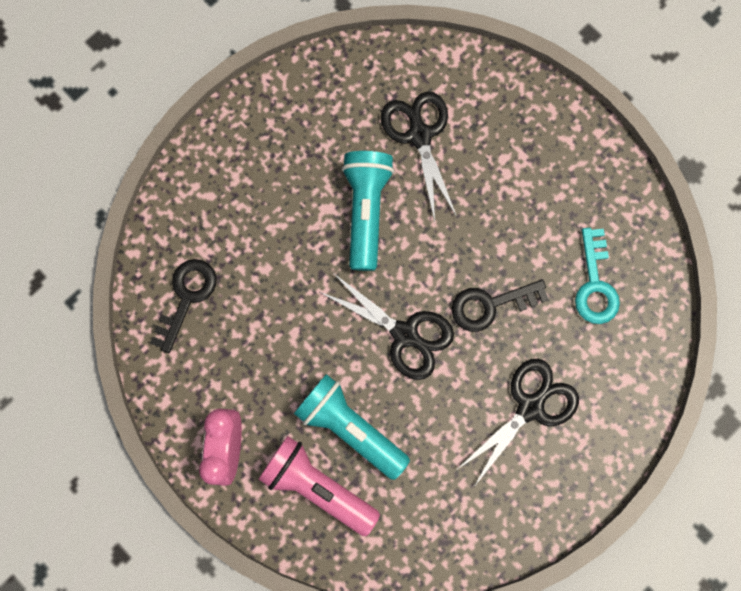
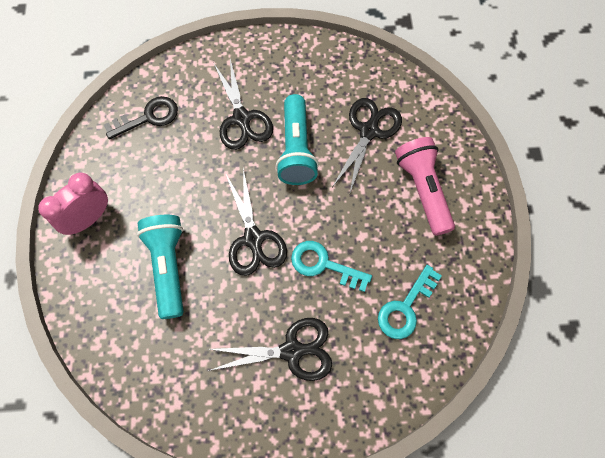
camera: 40 degrees right, 10 degrees down
pink flashlight [258,436,380,536] -> pink flashlight moved to [395,137,455,236]
turquoise flashlight [342,151,394,271] -> turquoise flashlight turned 135 degrees clockwise [276,94,319,185]
black key [451,280,549,332] -> turquoise key [291,241,372,292]
none -> black scissors [213,59,273,150]

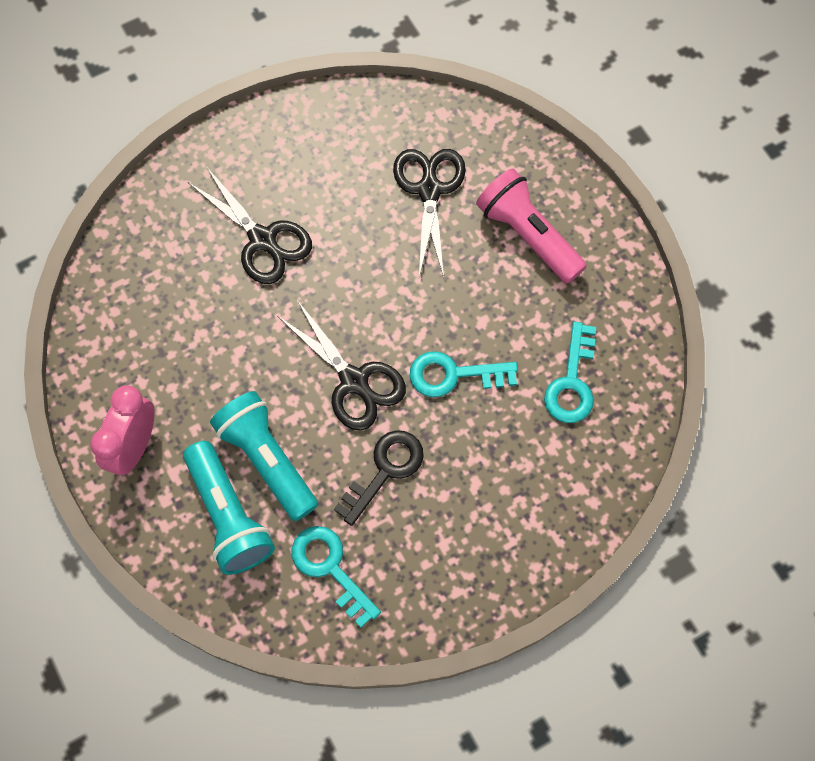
camera: 25 degrees left, 0 degrees up
black key [104,96,178,139] -> black key moved to [334,430,424,526]
black scissors [208,318,332,381] -> none
turquoise flashlight [276,94,319,185] -> turquoise flashlight moved to [183,441,275,575]
none -> turquoise key [292,526,381,628]

